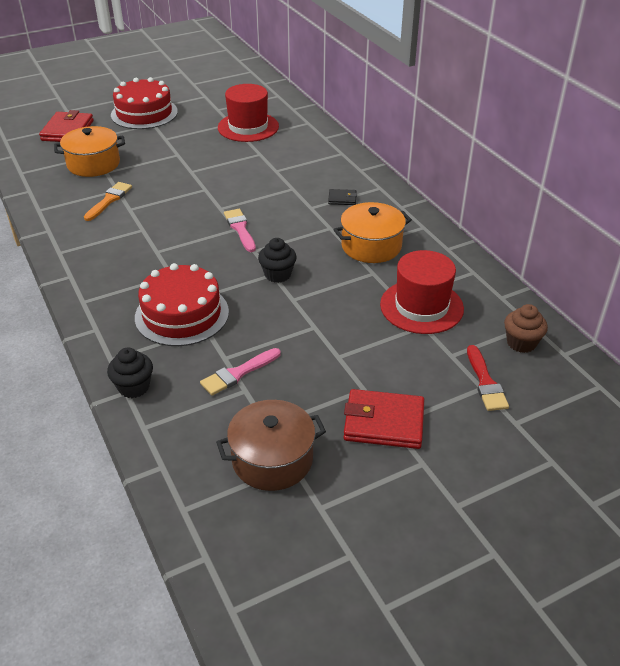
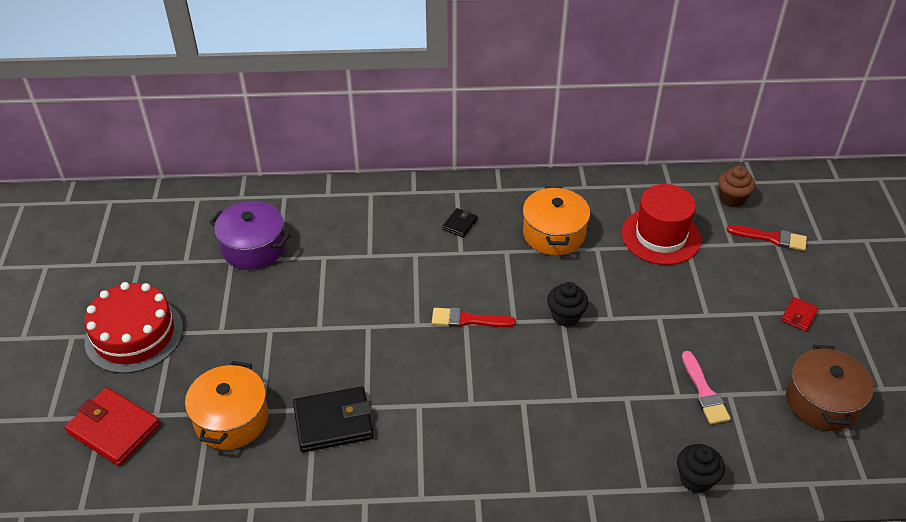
camera: 65 degrees left, 5 degrees up
orange brush [84,182,132,221] -> black wallet [293,387,374,452]
red cake [135,263,229,346] -> none
red hat [218,84,279,142] -> purple pot [210,201,290,270]
pink brush [224,209,256,252] -> red brush [432,307,516,327]
red wallet [344,389,424,449] -> red wallet [781,297,819,331], size x0.50

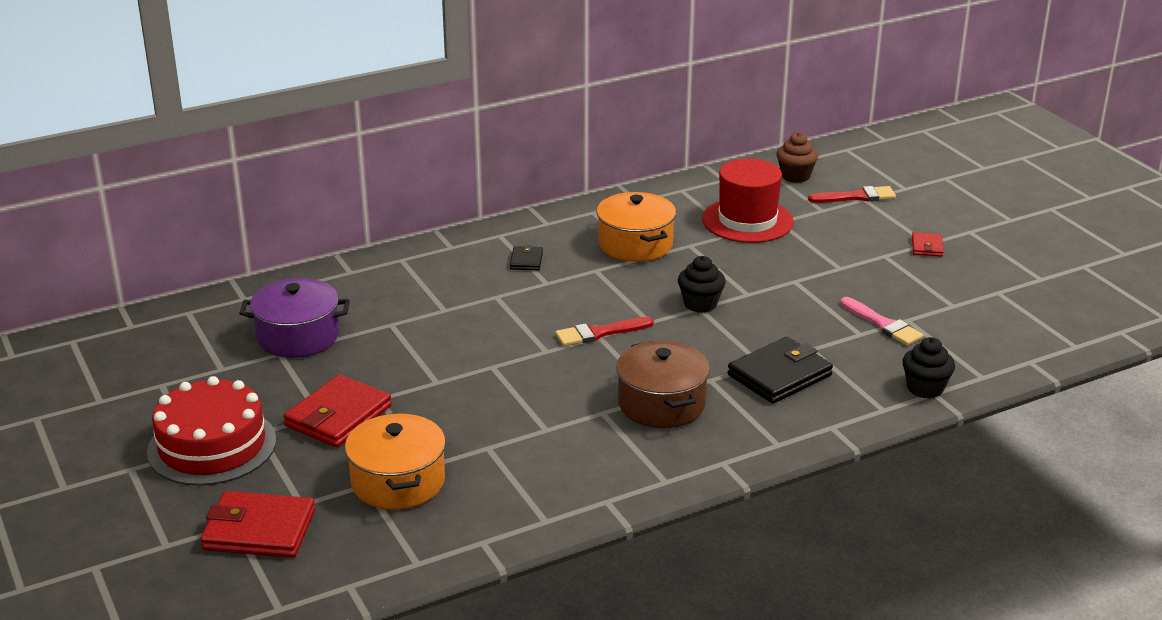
camera: 25 degrees left, 15 degrees down
black wallet [293,387,374,452] -> black wallet moved to [728,337,833,404]
brown pot [786,345,874,431] -> brown pot moved to [616,341,710,428]
none -> red wallet [283,374,392,447]

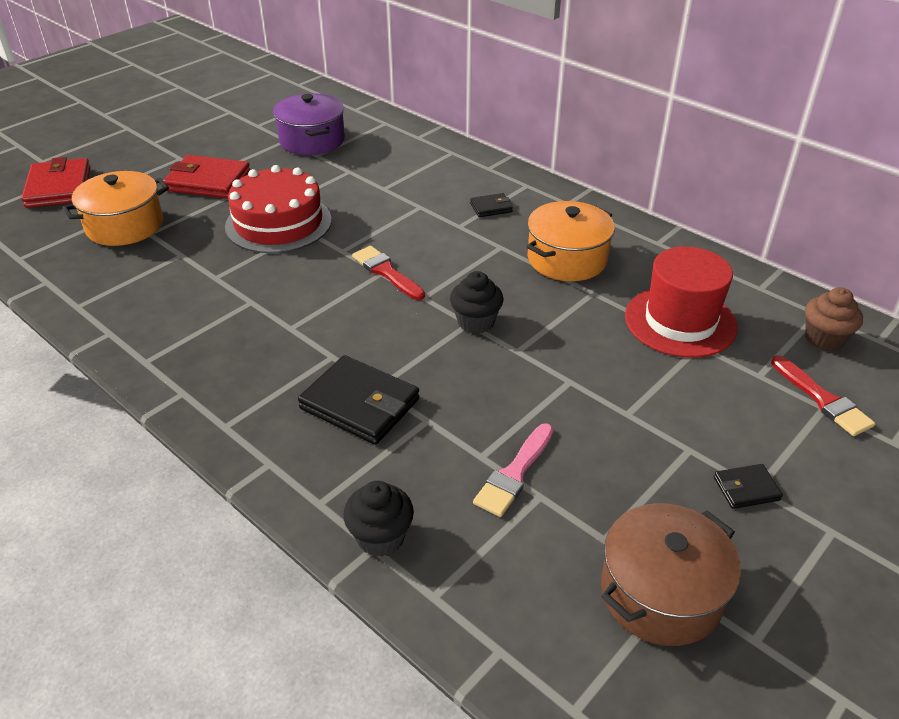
camera: 70 degrees right, 10 degrees up
red cake [147,376,276,486] -> red cake moved to [225,165,332,253]
brown pot [616,341,710,428] -> brown pot moved to [601,503,741,646]
red wallet [912,232,943,257] -> black wallet [714,464,783,509]

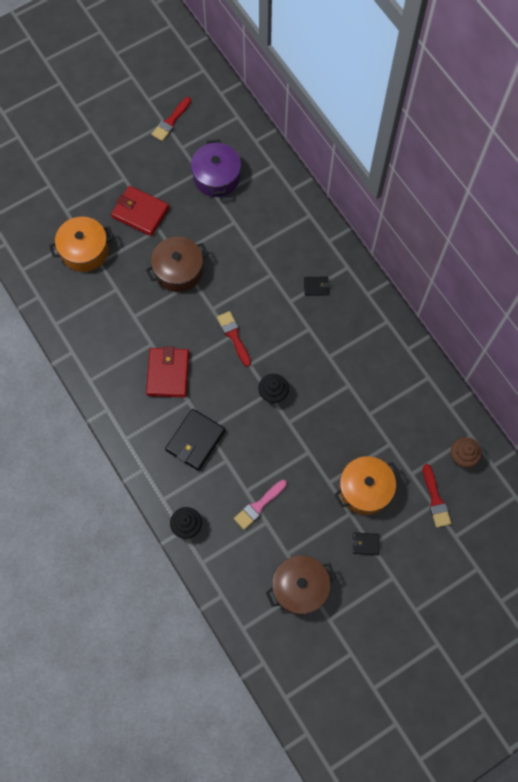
camera: 15 degrees right, 30 degrees up
red wallet [21,157,91,208] -> red wallet moved to [146,346,189,397]
red cake [225,165,332,253] -> brown pot [146,237,209,292]
black wallet [298,355,420,445] -> black wallet turned 75 degrees clockwise [165,409,226,471]
orange pot [527,201,615,281] -> orange pot moved to [335,456,401,515]
red hat [625,246,738,358] -> none
none -> red brush [151,97,191,142]

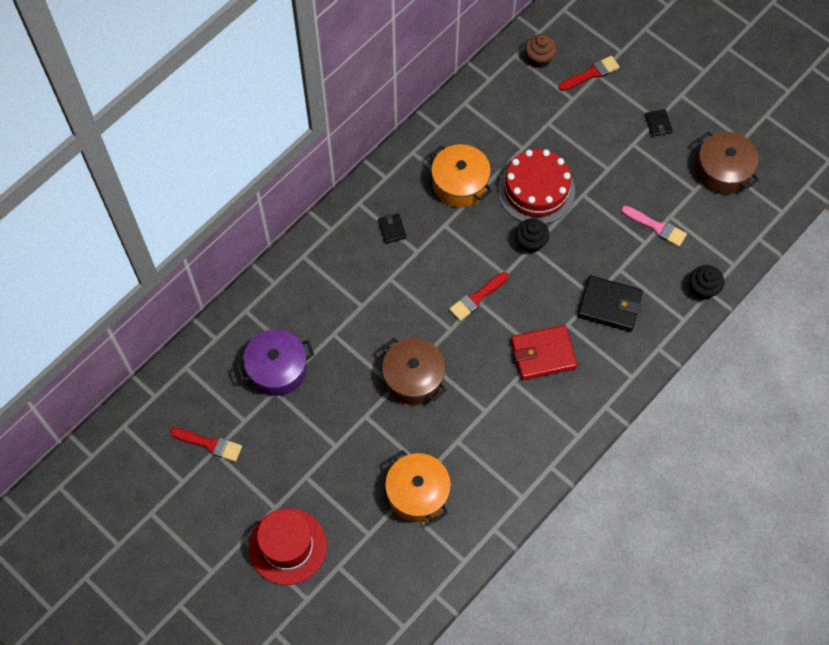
camera: 105 degrees left, 5 degrees down
red wallet [111,186,169,236] -> none
orange pot [335,456,401,515] -> orange pot moved to [430,144,492,208]
none -> red hat [249,508,327,585]
none -> red cake [498,149,575,224]

